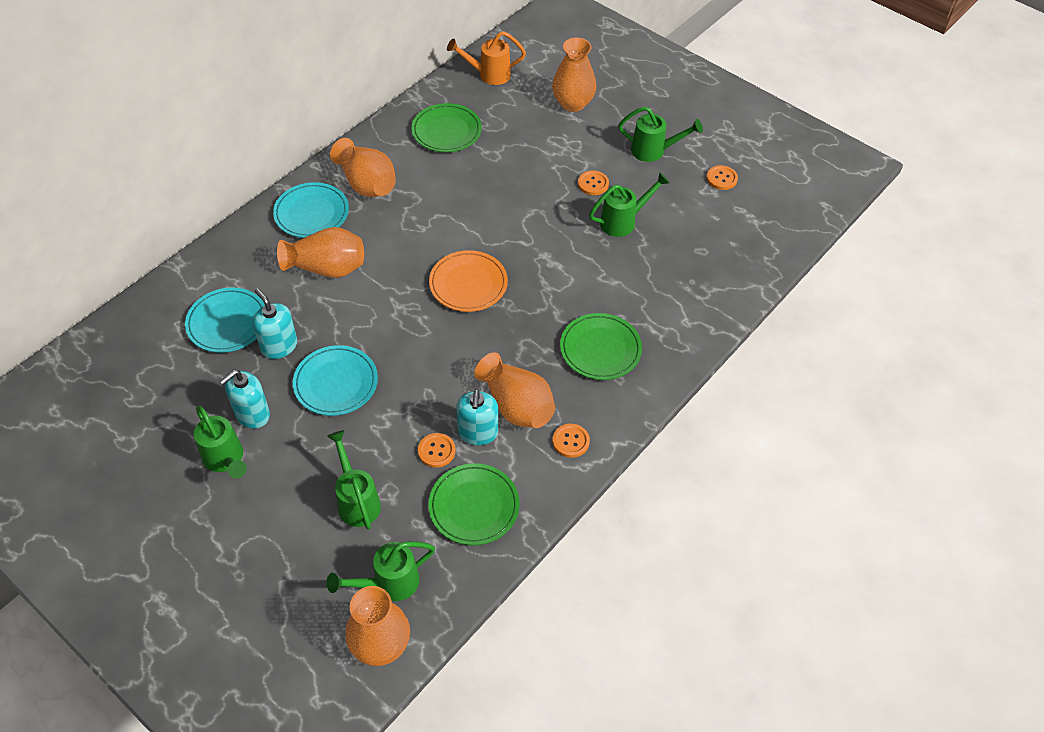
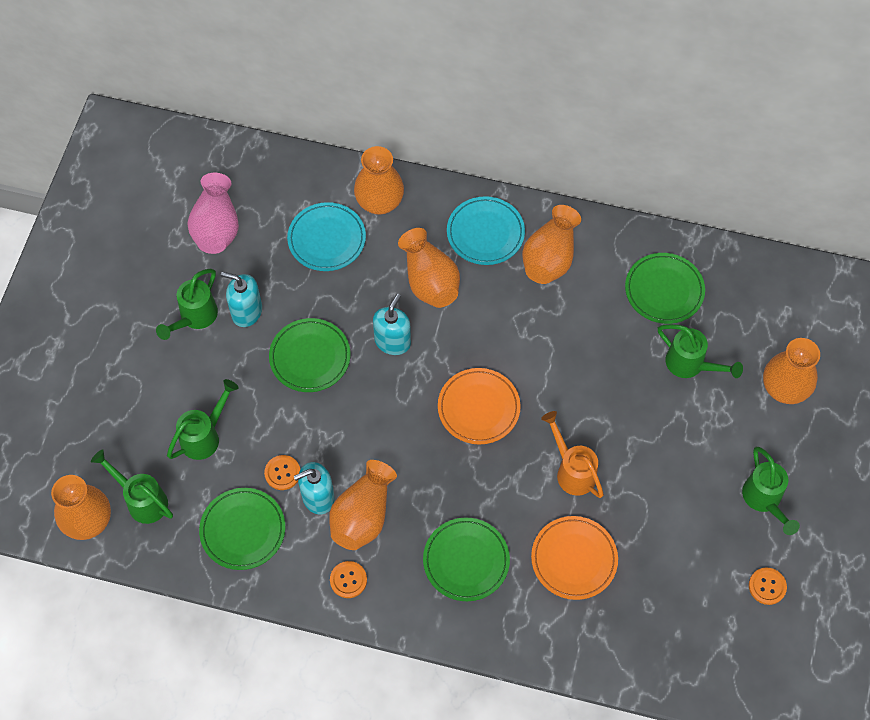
camera: 65 degrees right, 10 degrees up
turquoise soap dispenser [252,288,297,359] -> turquoise soap dispenser moved to [373,294,411,355]
turquoise plate [293,345,378,416] -> green plate [269,318,351,392]
orange watering can [447,31,526,85] -> orange watering can moved to [541,411,604,498]
orange button [578,170,609,195] -> none
green watering can [589,172,670,237] -> green watering can moved to [658,324,743,378]
none -> pink vase [188,173,239,254]
none -> orange vase [354,146,404,215]
none -> orange plate [531,516,618,600]

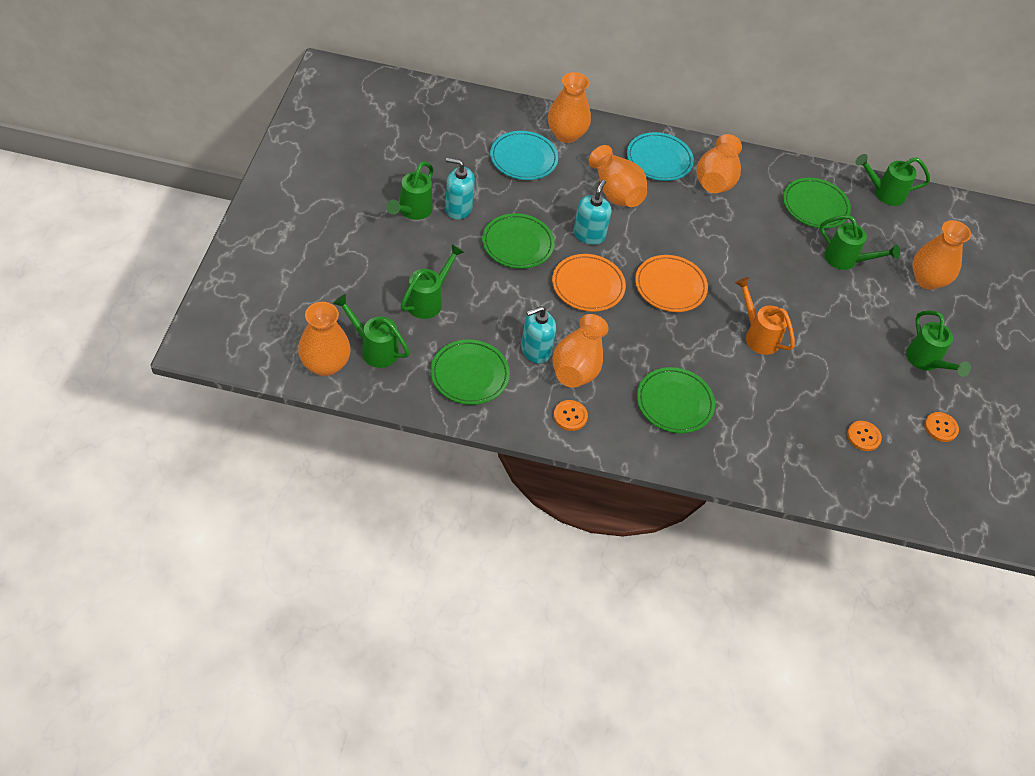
camera: 10 degrees left, 10 degrees down
pink vase [188,173,239,254] -> none
orange button [264,455,300,490] -> orange button moved to [847,421,882,451]
orange plate [531,516,618,600] -> orange plate moved to [552,254,626,312]
none -> green watering can [855,154,930,206]

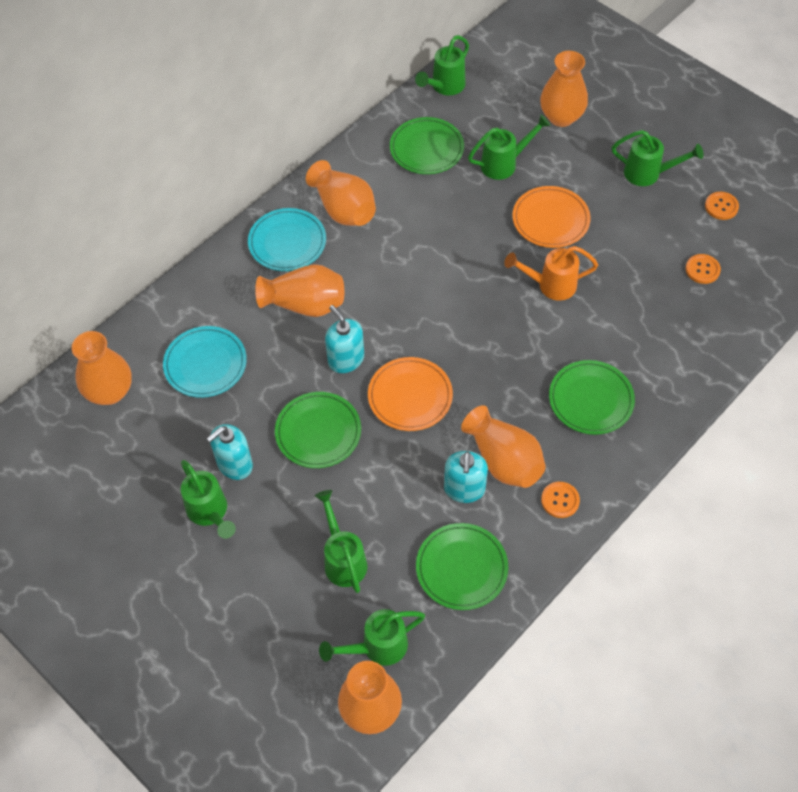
camera: 50 degrees left, 5 degrees up
orange vase [548,72,591,143] -> orange vase moved to [72,331,132,405]
orange plate [635,255,708,312] -> orange plate moved to [512,186,591,248]

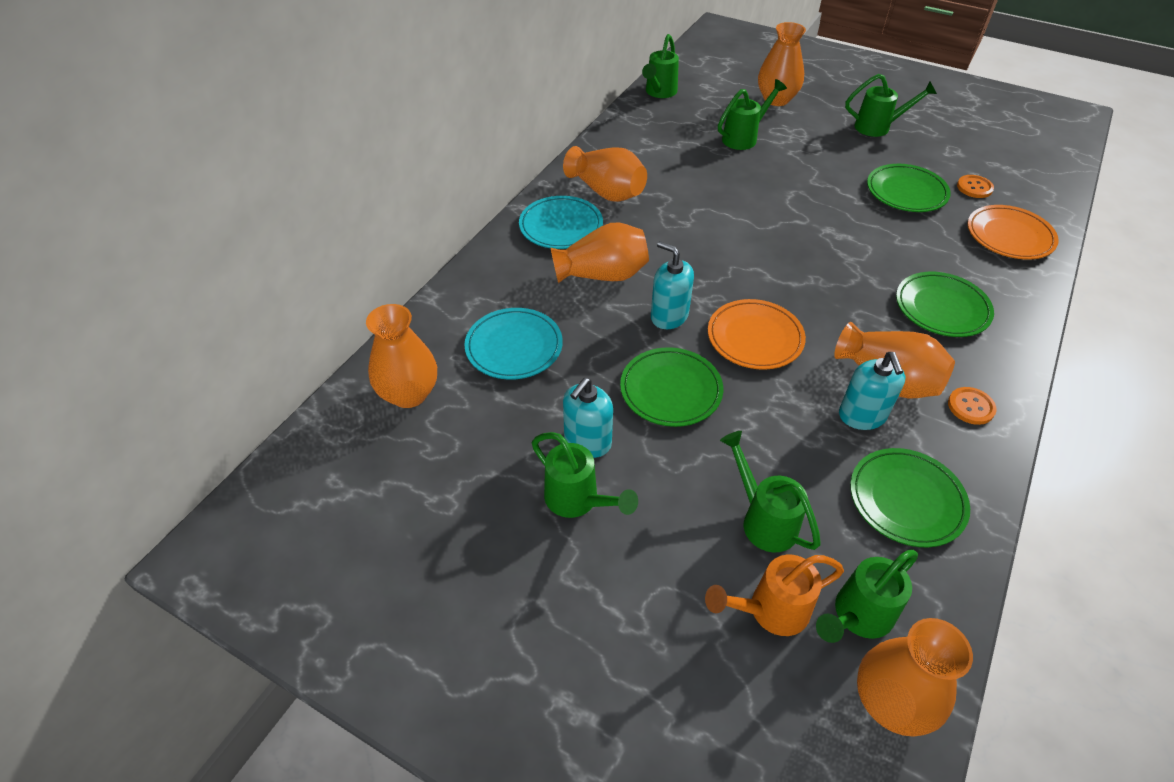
camera: 15 degrees left, 10 degrees down
green plate [390,117,464,174] -> green plate moved to [867,164,951,212]
orange watering can [504,246,598,301] -> orange watering can moved to [705,555,844,636]
orange plate [512,186,591,248] -> orange plate moved to [968,205,1059,260]
orange button [705,192,739,220] -> none

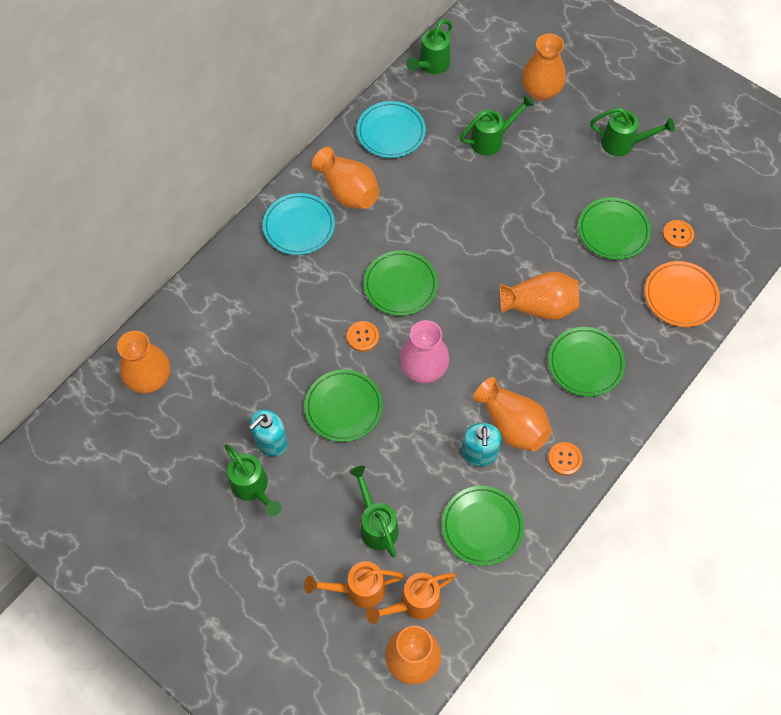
camera: 10 degrees right, 15 degrees up
turquoise plate [464,308,563,380] -> turquoise plate moved to [357,101,426,158]
orange vase [551,223,649,283] -> orange vase moved to [500,271,579,320]
turquoise soap dispenser [651,241,694,329] -> orange button [347,321,379,352]
orange plate [708,299,806,370] -> pink vase [400,320,449,383]
green watering can [816,550,918,643] -> orange watering can [366,573,456,624]
none -> green plate [364,250,438,316]

